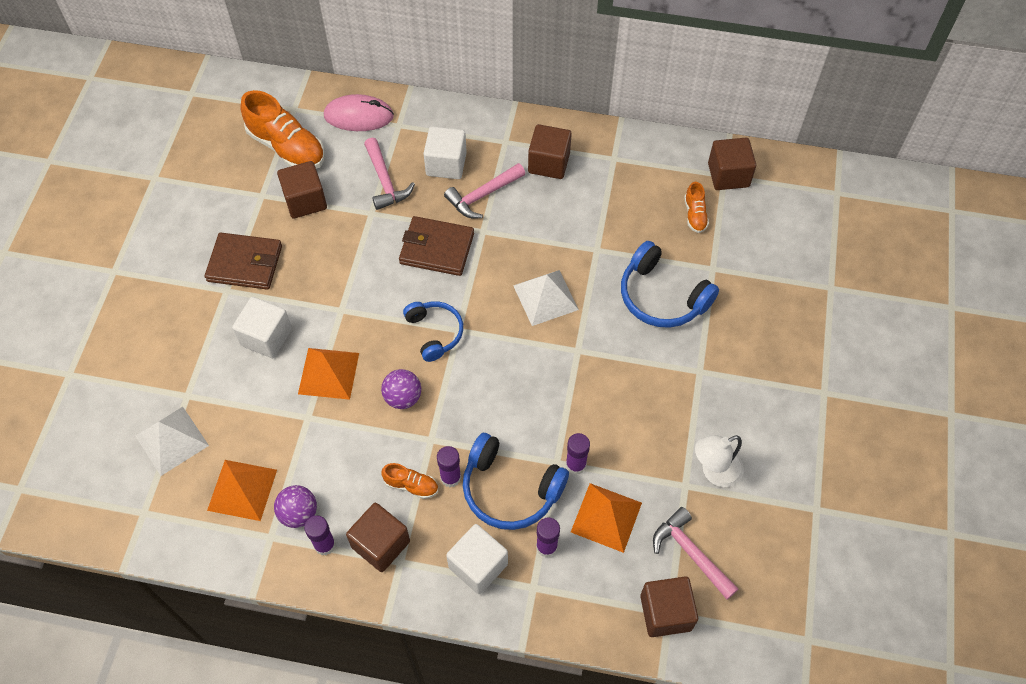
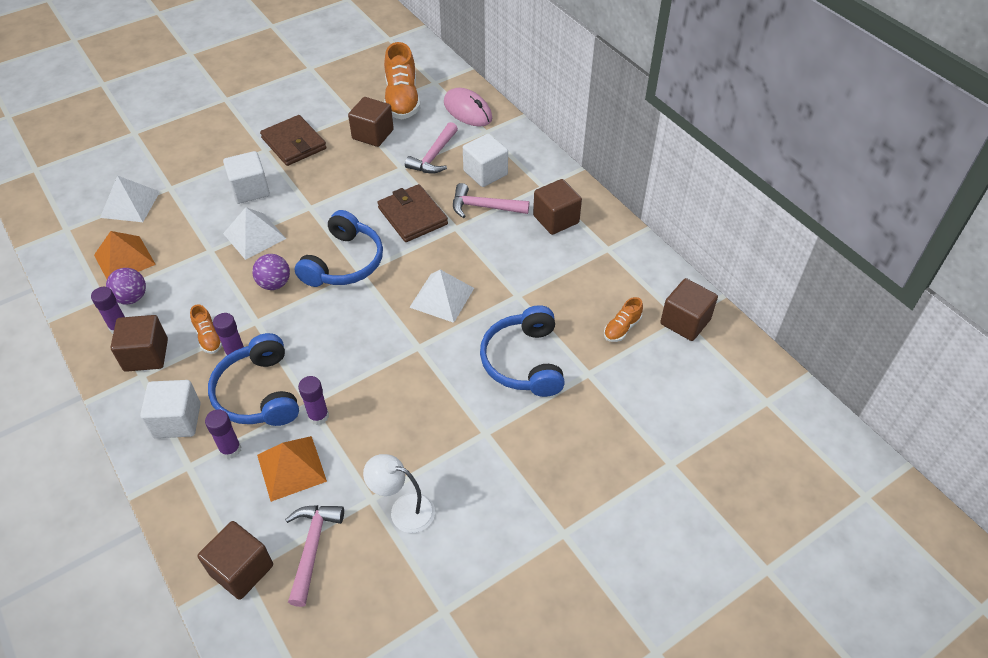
camera: 45 degrees right, 10 degrees down
orange pyramid [298,348,359,400] -> white pyramid [223,207,286,260]
blue headphones [403,301,463,362] -> blue headphones [294,210,383,287], size x1.50

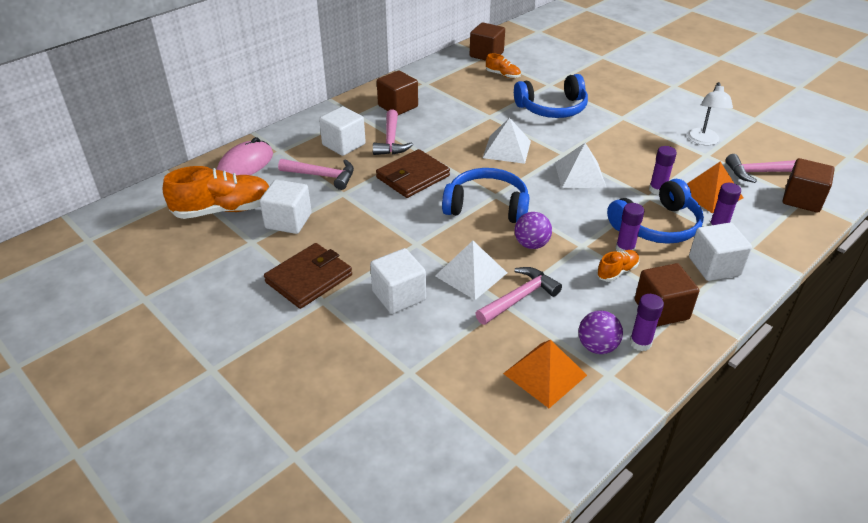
camera: 100 degrees left, 10 degrees down
white pyramid [100,175,160,222] -> white pyramid moved to [555,143,607,188]
brown cube [348,97,394,147] -> white cube [260,180,312,234]
none -> pink hammer [475,267,562,325]

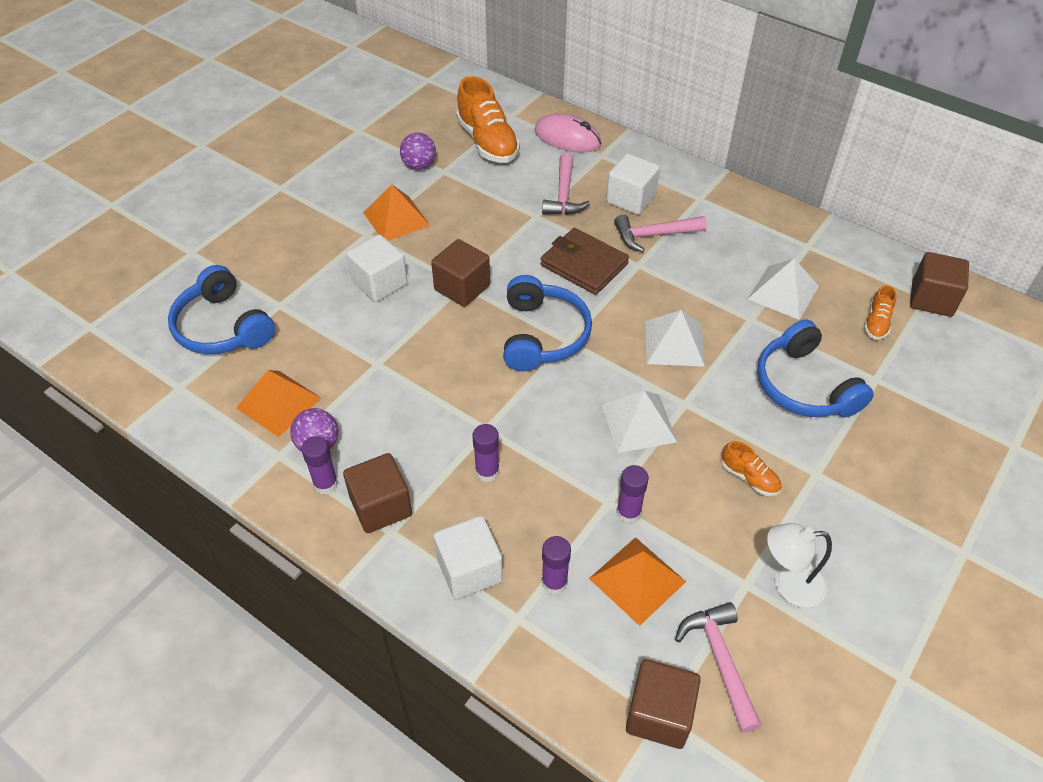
camera: 80 degrees right, 10 degrees up
white cube [260,180,312,234] -> none
brown wallet [264,243,352,309] -> orange pyramid [363,184,430,241]
brown cube [377,70,418,115] -> brown cube moved to [431,239,490,307]
white pyramid [435,241,507,300] -> white pyramid moved to [748,258,819,320]
pink hammer [475,267,562,325] -> none
purple ball [515,212,552,249] -> purple ball moved to [400,133,436,170]
orange shoe [597,250,639,282] -> orange shoe moved to [721,441,781,496]
blue headphones [607,179,704,244] -> blue headphones moved to [168,265,275,354]

